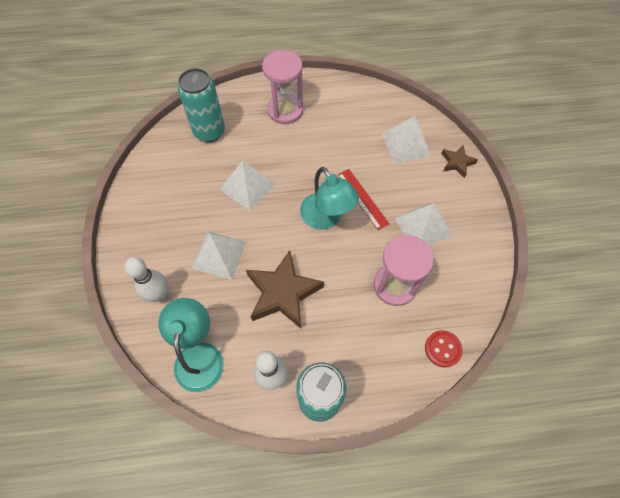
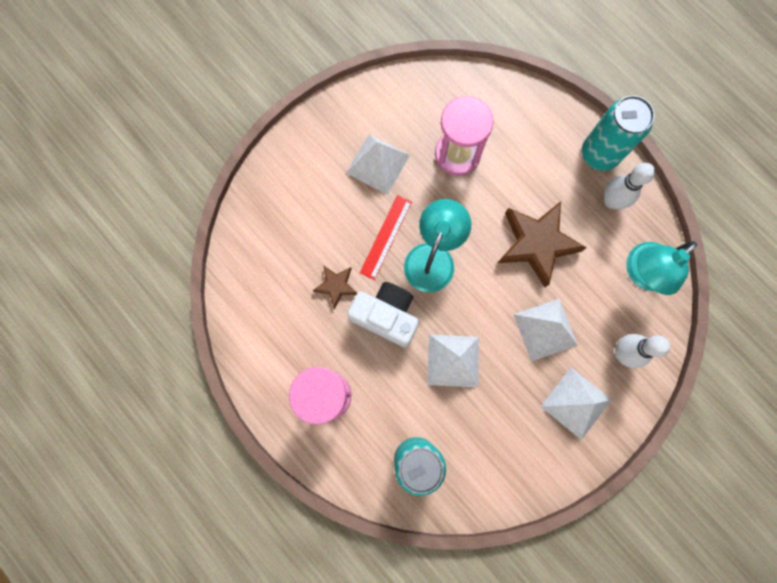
camera: 125 degrees left, 15 degrees up
white pyramid [382,116,431,164] -> white pyramid moved to [540,368,611,440]
red button [425,330,463,367] -> none
brown star [441,145,478,178] -> brown star moved to [313,265,357,309]
none -> white camera [347,282,419,347]

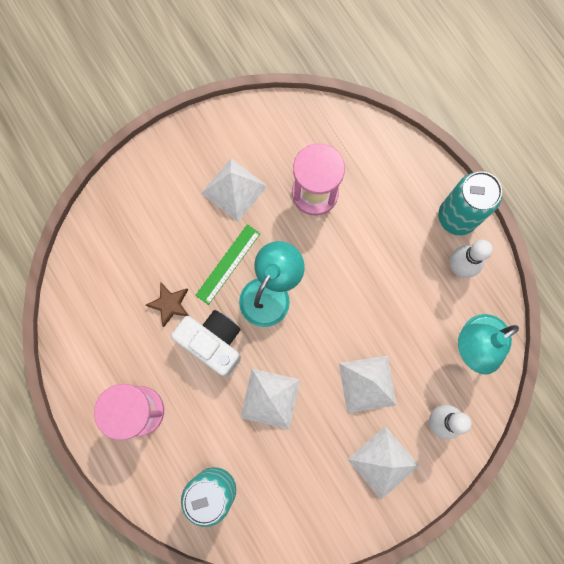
camera: 10 degrees right, 0 degrees up
red ruler [360,195,412,280] -> green ruler [195,224,260,305]
brown star [498,201,587,287] -> none

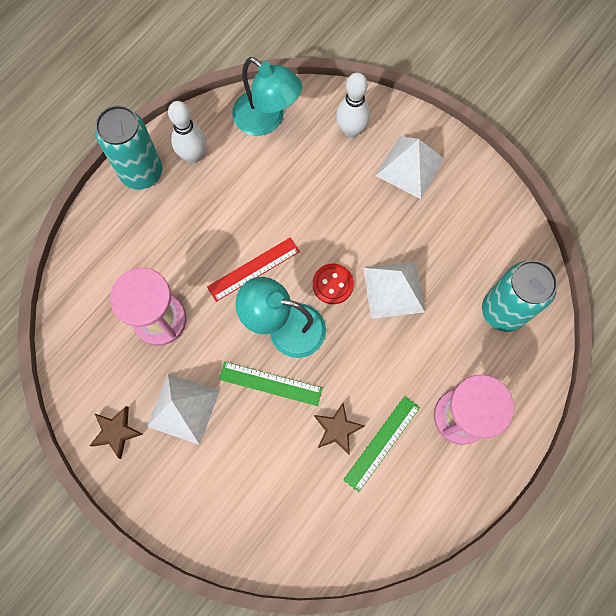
camera: 110 degrees left, 5 degrees down
white camera [171,310,241,377] -> none
white pyramid [339,356,397,413] -> none
none -> brown star [90,406,143,459]
none -> red ruler [207,238,300,302]
none -> red button [313,264,354,304]
none -> green ruler [343,396,420,492]

